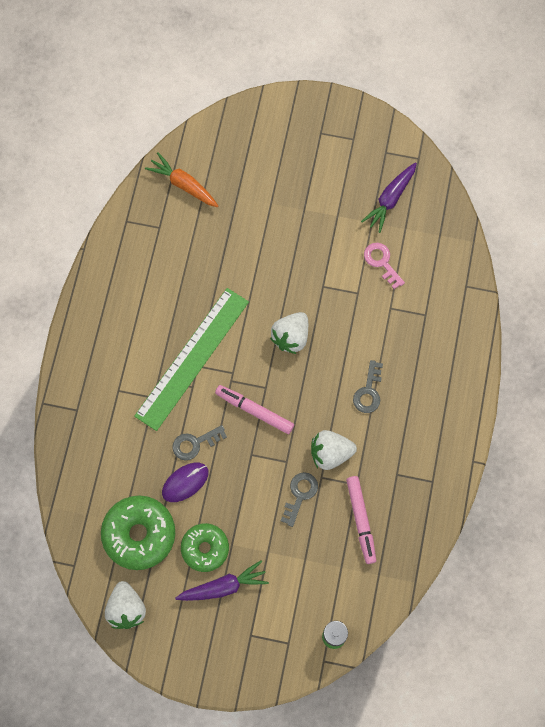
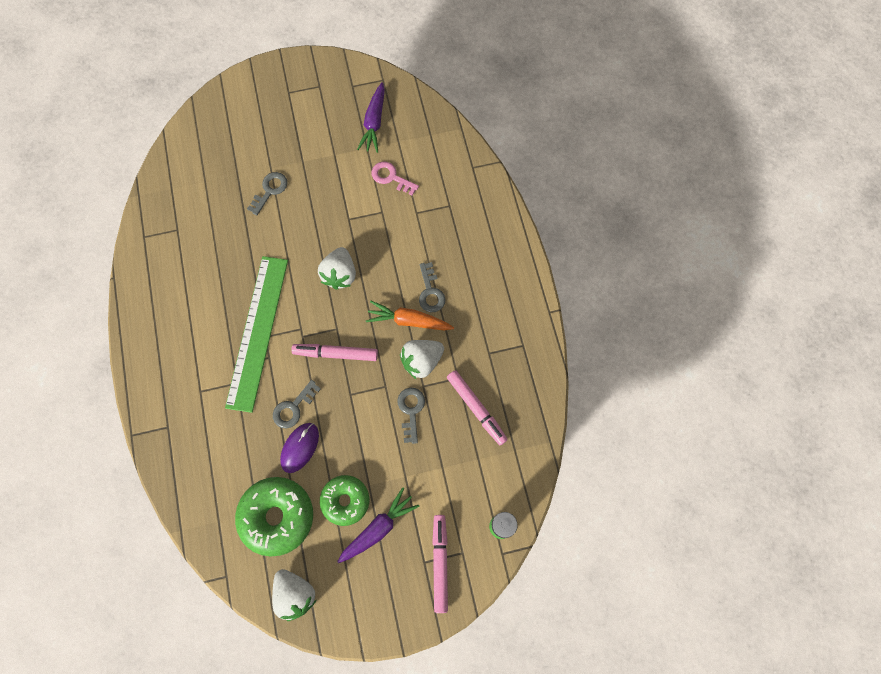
camera: 25 degrees left, 0 degrees up
orange carrot [145,152,218,207] -> orange carrot moved to [366,301,454,330]
none -> grey key [247,172,288,216]
none -> pink marker [432,515,448,613]

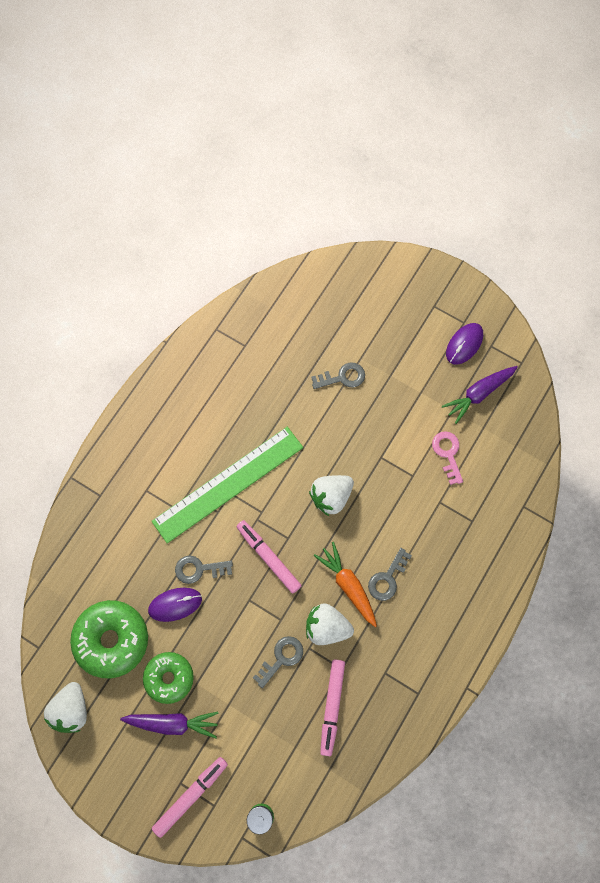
camera: 45 degrees right, 0 degrees up
none -> purple mouse [446,323,483,365]

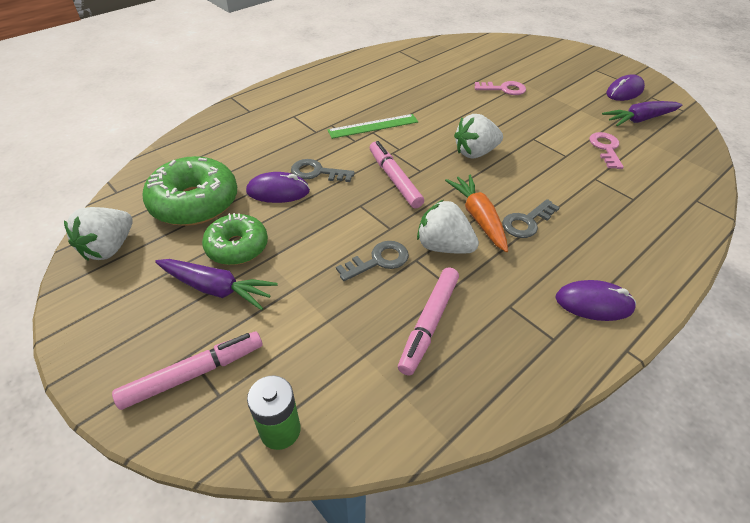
camera: 15 degrees right, 25 degrees down
green ruler [152,427,303,543] -> green ruler [327,114,418,139], size x0.54
grey key [311,363,365,389] -> pink key [474,81,526,95]
none -> purple mouse [556,280,636,321]

